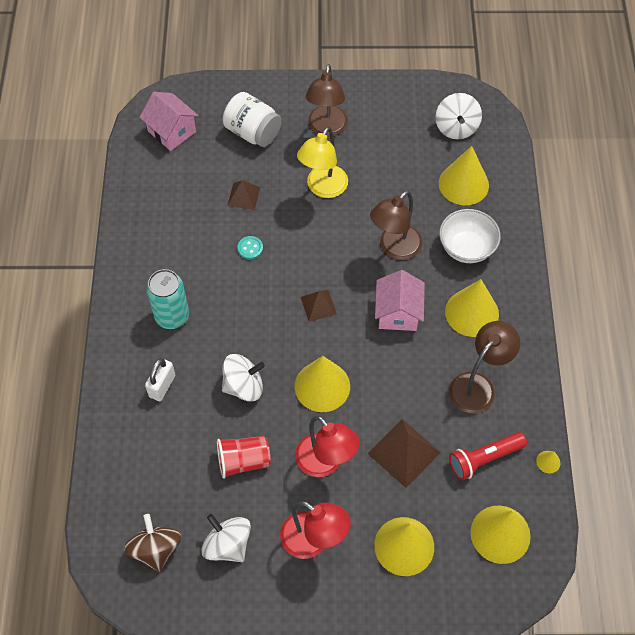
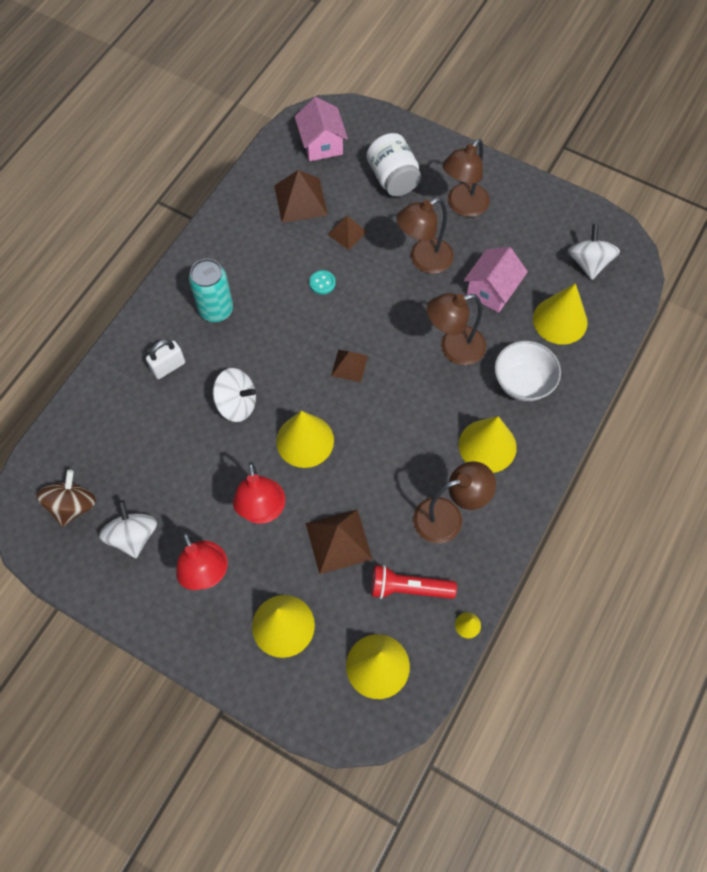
camera: 30 degrees right, 5 degrees up
red cup [217,436,271,479] -> none
yellow lamp [297,127,348,198] -> brown lamp [397,198,454,274]
pink house [375,270,425,331] -> pink house moved to [464,247,528,313]
white spinning top [435,93,482,139] -> white spinning top turned 150 degrees clockwise [568,224,620,280]
none -> brown pyramid [274,170,328,223]

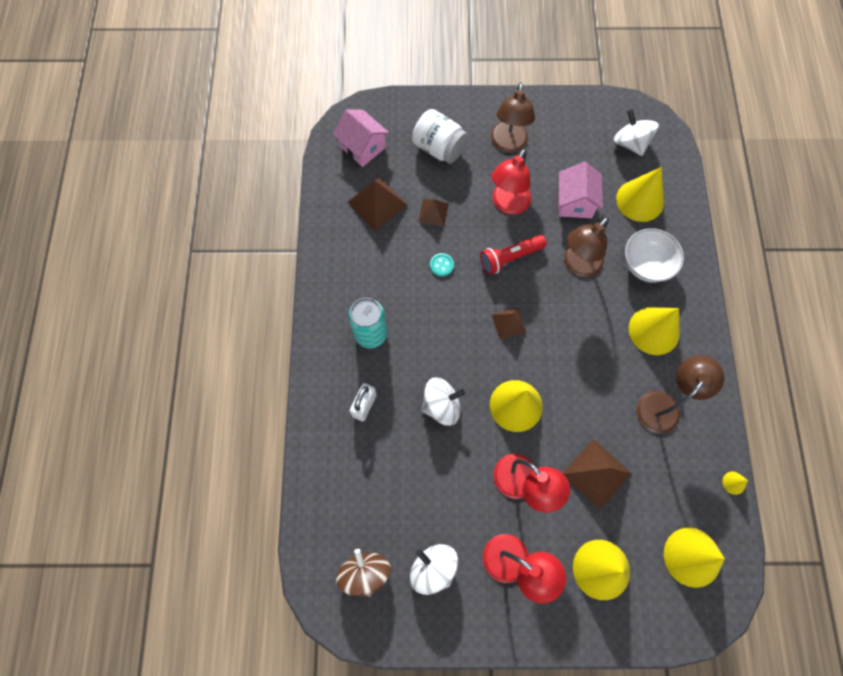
camera: 30 degrees left, 5 degrees up
red flashlight [371,565,457,599] -> red flashlight moved to [480,235,547,275]
brown lamp [397,198,454,274] -> red lamp [491,149,531,215]

